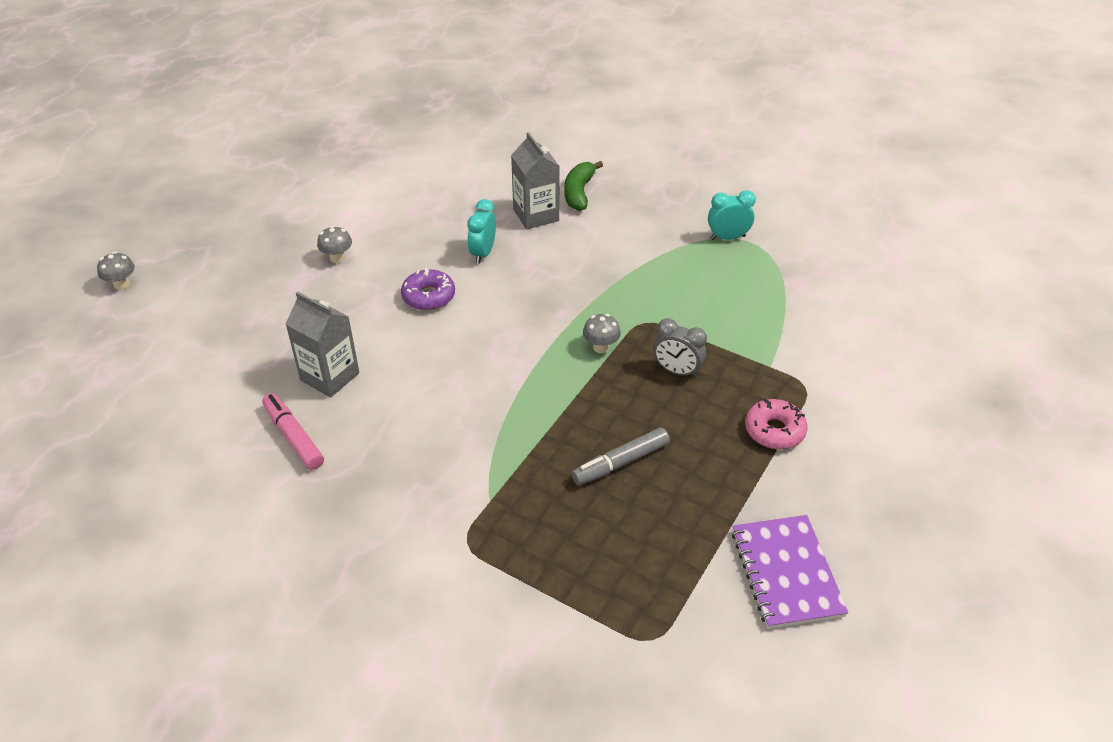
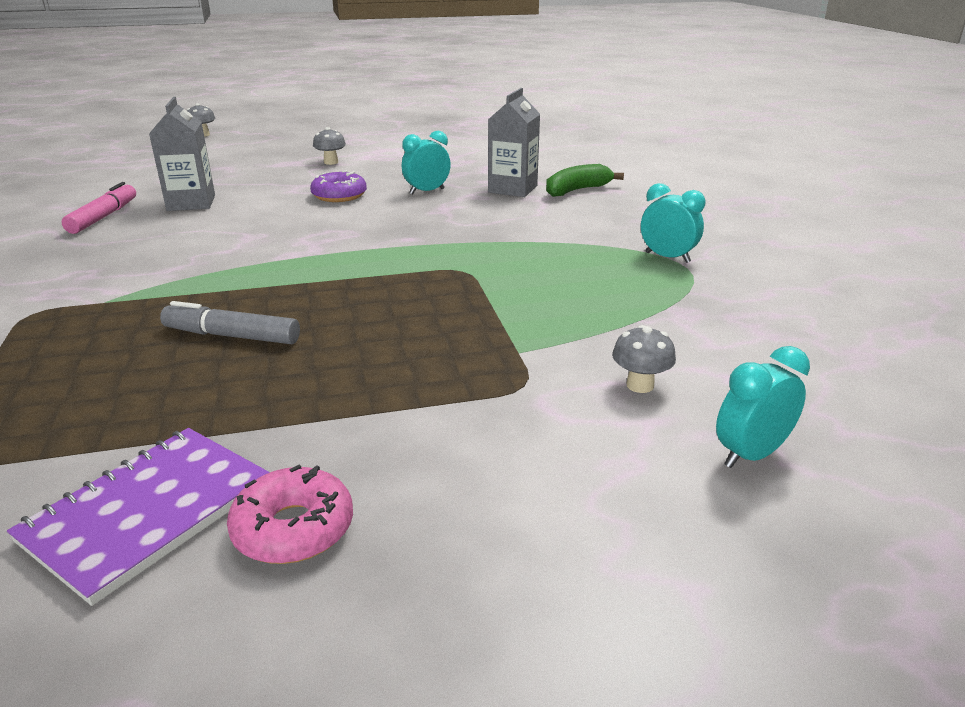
camera: 45 degrees right, 15 degrees down
grey mushroom [583,314,621,353] -> grey mushroom moved to [612,325,676,393]
grey clock [653,318,707,378] -> none
pink donut [745,399,808,449] -> pink donut moved to [227,465,353,564]
none -> turquoise clock [716,346,810,468]

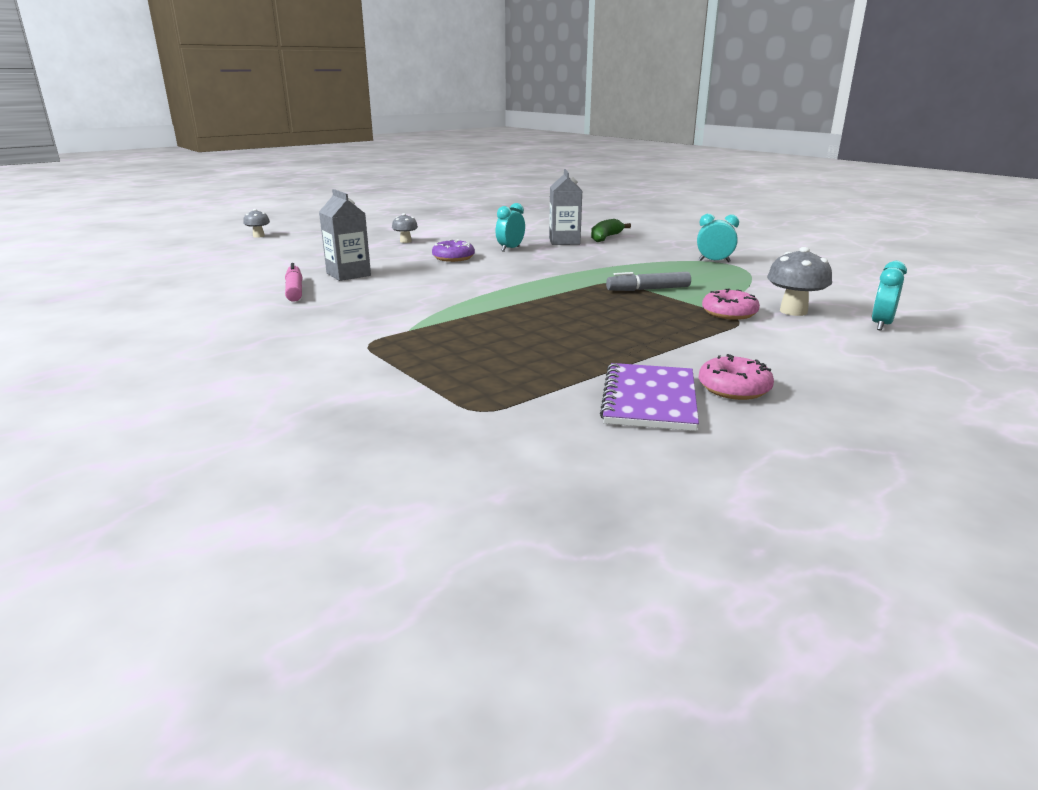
camera: 25 degrees left, 5 degrees down
grey marker [160,301,300,344] -> grey marker moved to [606,272,691,291]
grey mushroom [612,325,676,393] -> grey mushroom [767,247,832,316], size x1.66
none -> pink donut [702,288,760,320]

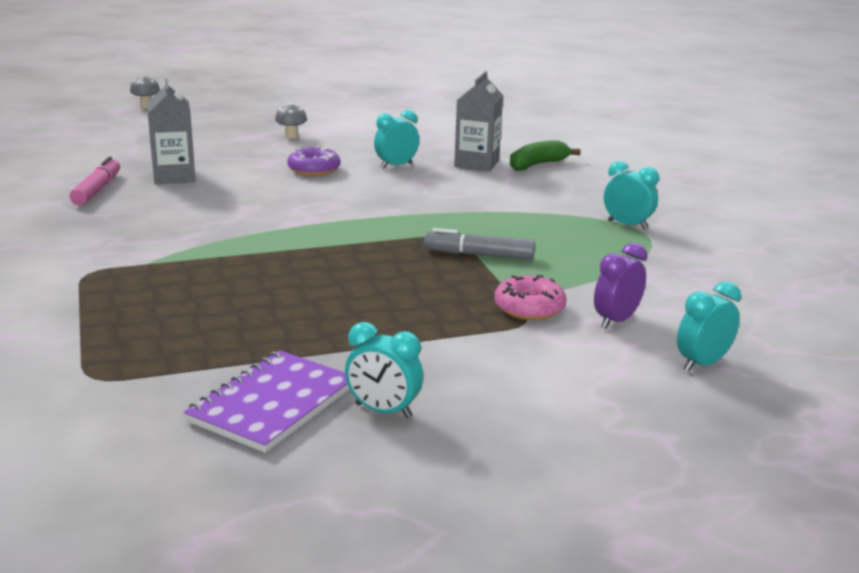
camera: 20 degrees right, 0 degrees up
pink donut [699,354,774,400] -> turquoise clock [345,322,423,418]
grey mushroom [767,247,832,316] -> purple clock [594,243,647,329]

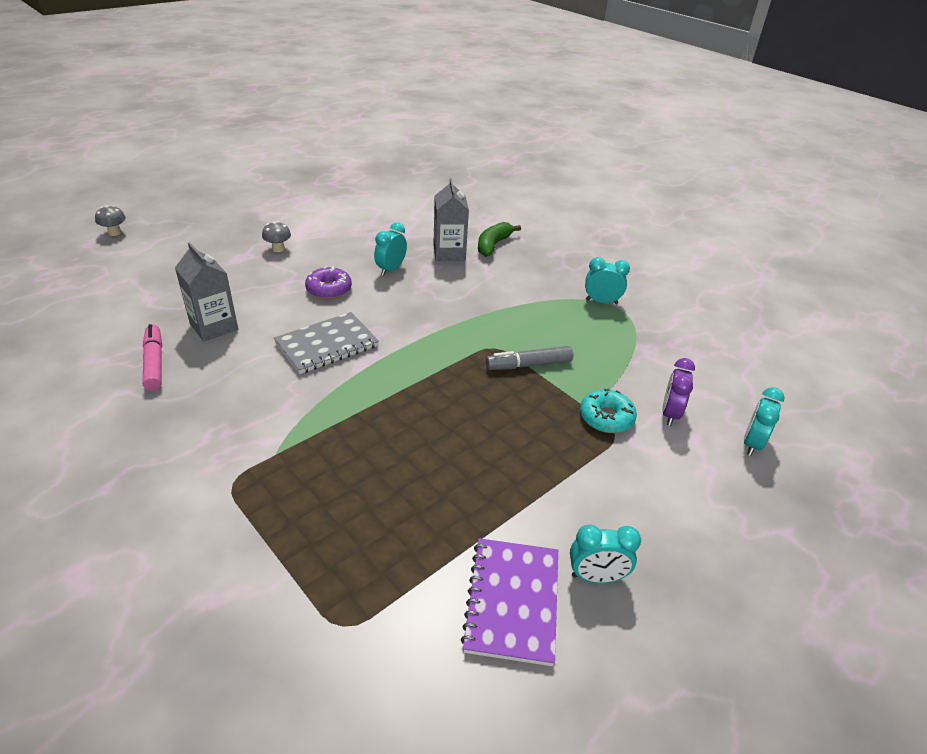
camera: 25 degrees left, 15 degrees up
pink donut [494,275,566,320] -> turquoise donut [580,388,637,433]
none -> grey notebook [274,312,379,374]

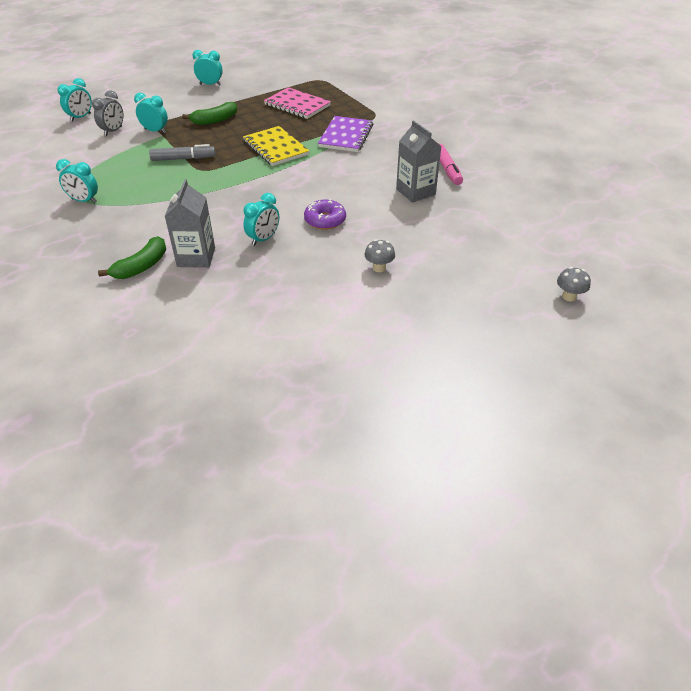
camera: 170 degrees left, 5 degrees up
grey notebook [274,312,379,374] -> none
purple notebook [461,538,558,666] -> purple notebook moved to [318,116,373,152]
turquoise donut [580,388,637,433] -> turquoise clock [134,93,168,133]
purple clock [662,358,695,426] -> grey clock [92,91,124,136]
none -> green banana [182,102,237,125]
none -> yellow notebook [243,126,309,166]
none -> pink notebook [264,87,331,119]

